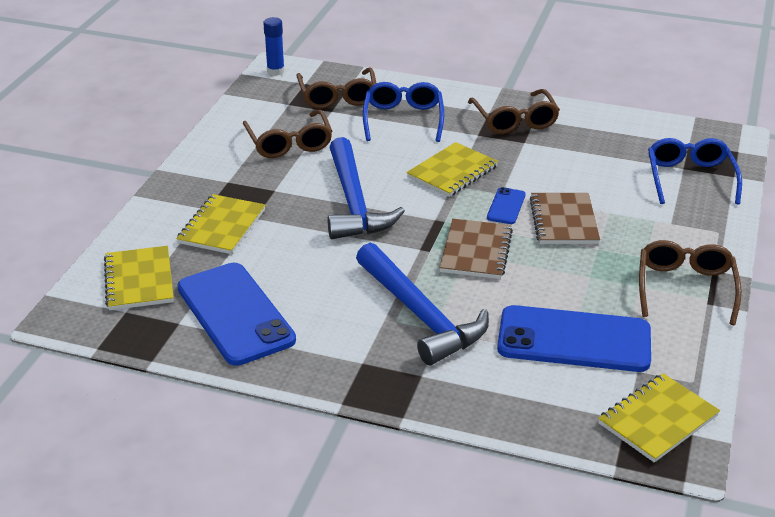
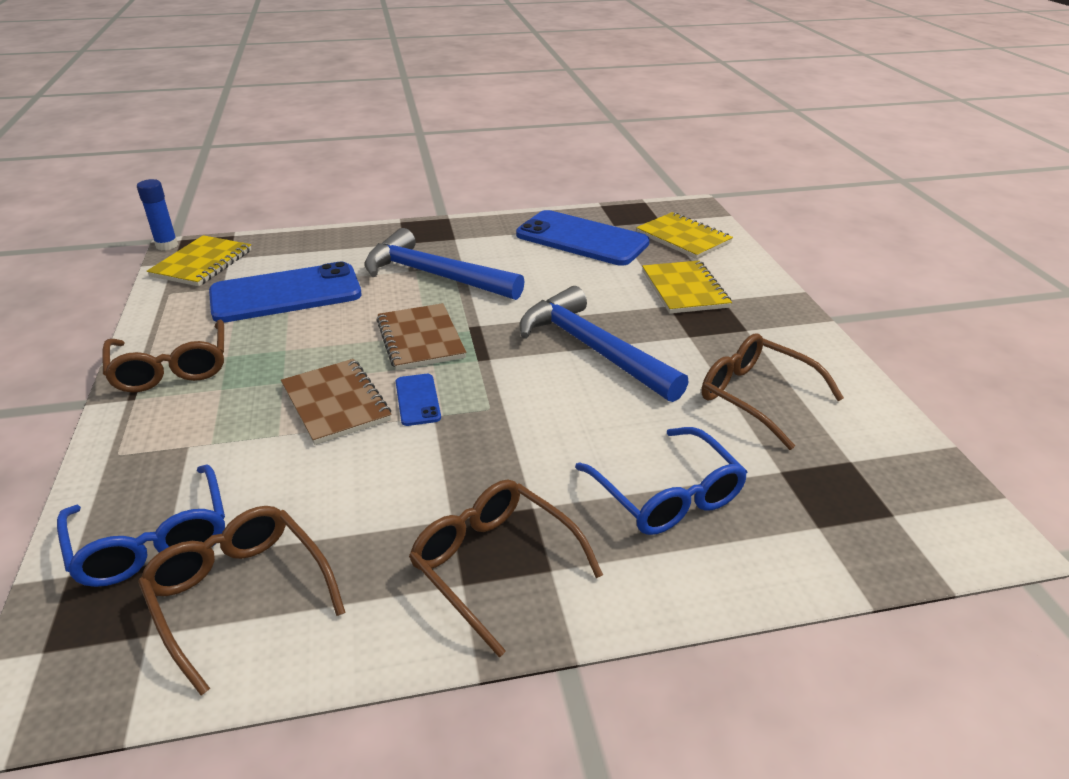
camera: 150 degrees right, 0 degrees up
blue glue stick [263,17,285,76] -> blue glue stick moved to [137,179,178,250]
brown glasses [296,68,376,109] -> brown glasses moved to [138,506,346,696]
yellow notebook [407,142,498,197] -> none

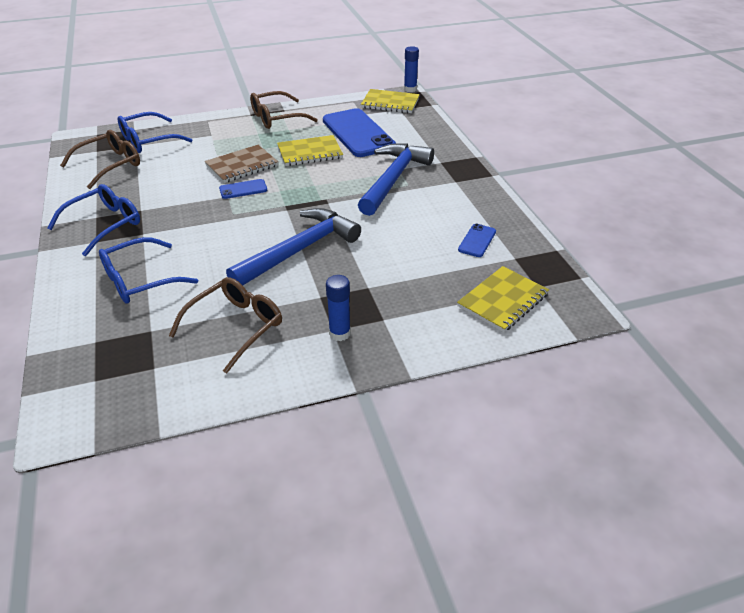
camera: 85 degrees right, 5 degrees up
brown notebook [376,303,466,370] -> none
brown glasses [409,479,603,657] -> blue glasses [48,184,140,256]
blue phone [516,210,650,266] -> blue phone [458,224,496,257], size x0.45
yellow notebook [642,260,732,313] -> yellow notebook moved to [277,135,343,166]
none -> blue glue stick [326,275,351,341]

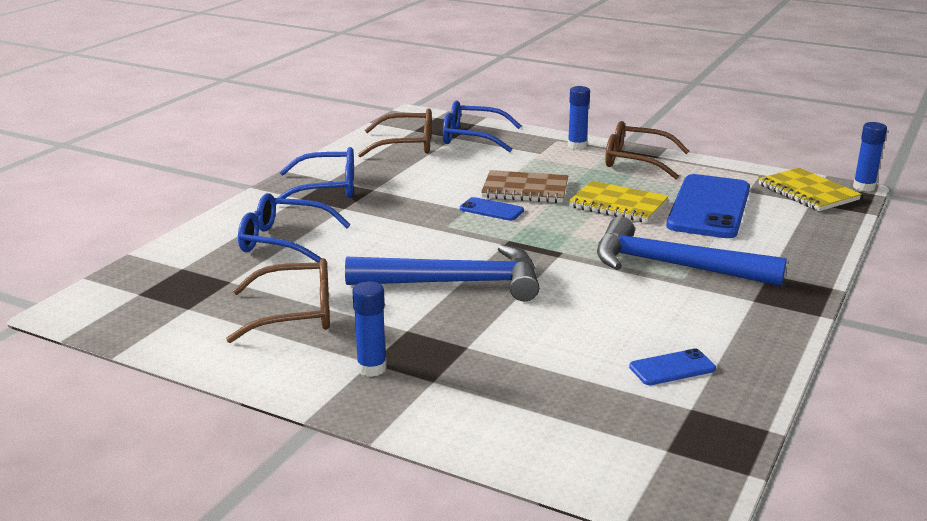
camera: 45 degrees right, 15 degrees down
blue hammer [358,143,434,216] -> blue hammer turned 135 degrees counterclockwise [597,217,787,286]
yellow notebook [457,266,549,332] -> none
none -> blue glue stick [568,86,590,150]

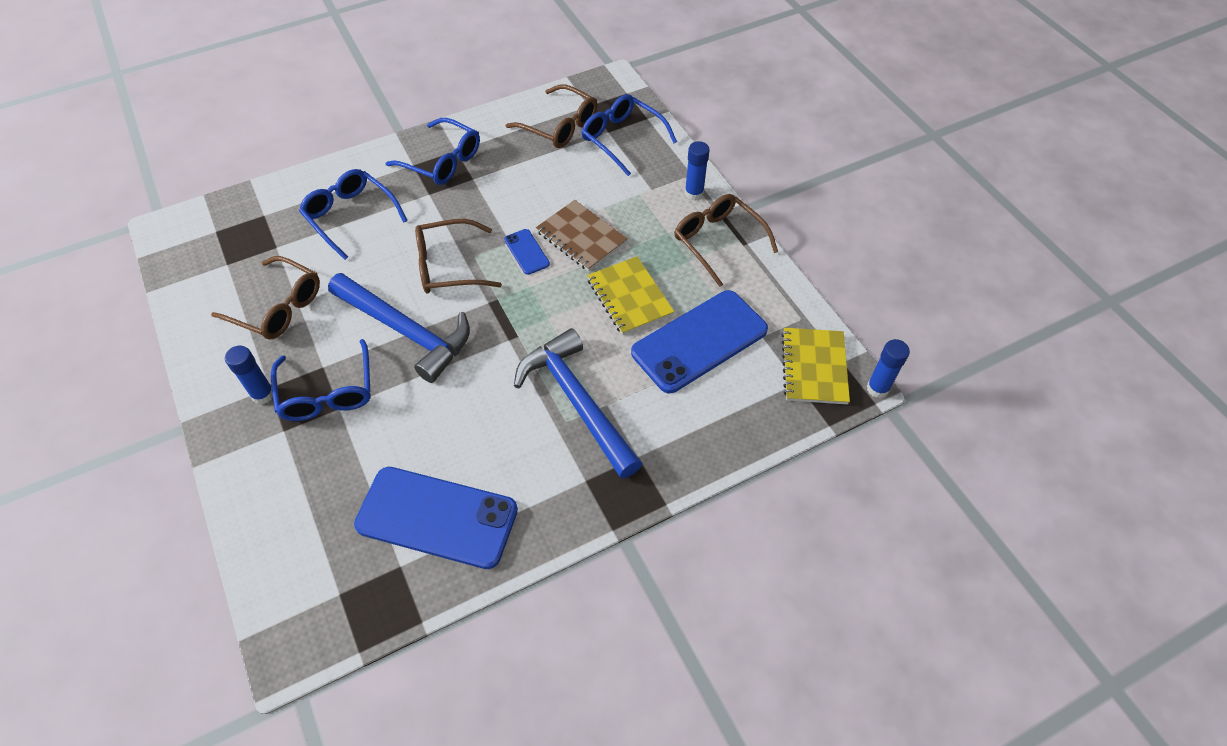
camera: 35 degrees right, 30 degrees up
blue phone [629,348,716,385] -> blue phone [354,467,518,569], size x2.23
none -> blue glasses [271,339,371,421]
none -> brown glasses [415,219,502,294]

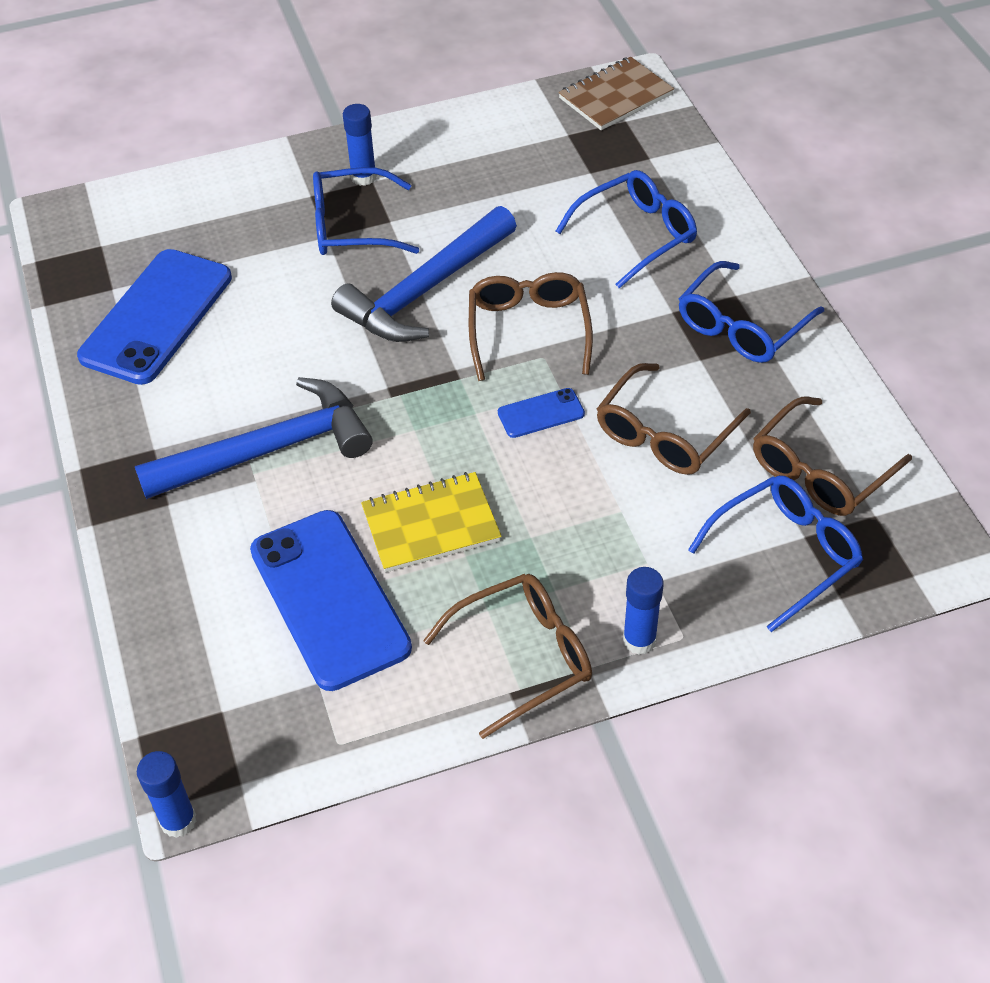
camera: 100 degrees right, 5 degrees down
brown glasses [211,256,320,340] -> brown glasses moved to [597,363,751,475]
brown notebook [536,200,628,271] -> brown notebook moved to [558,57,674,130]
yellow notebook [781,328,850,404] -> none

